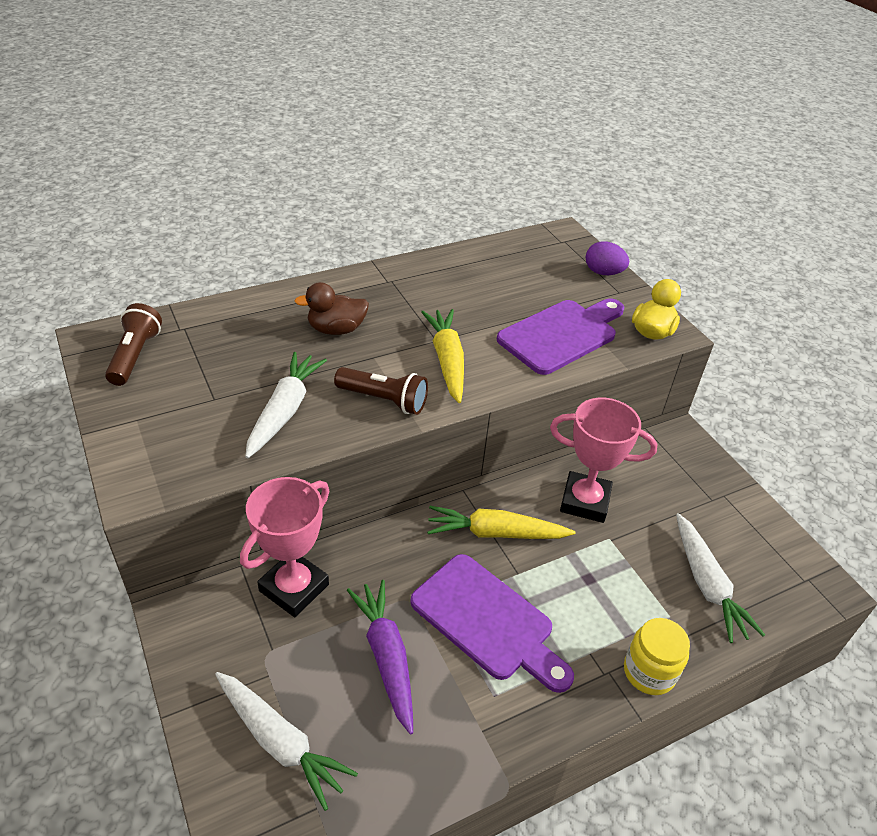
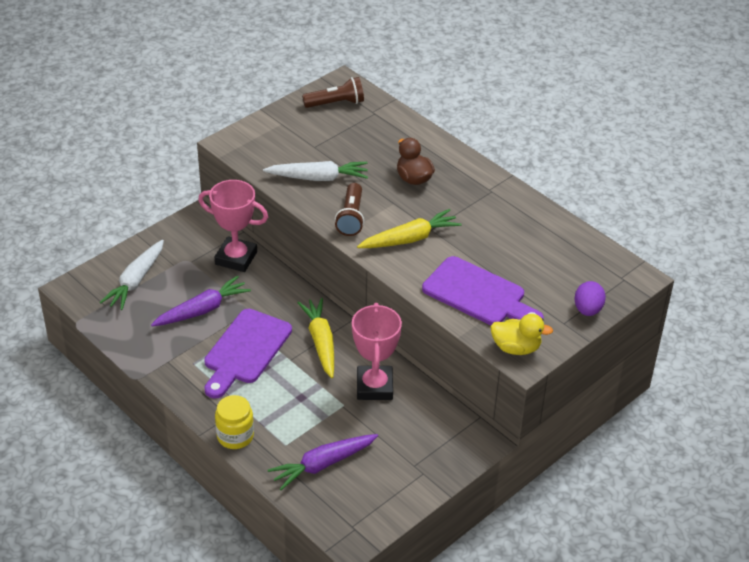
camera: 75 degrees right, 0 degrees up
white carrot [676,513,765,643] -> purple carrot [268,434,378,490]

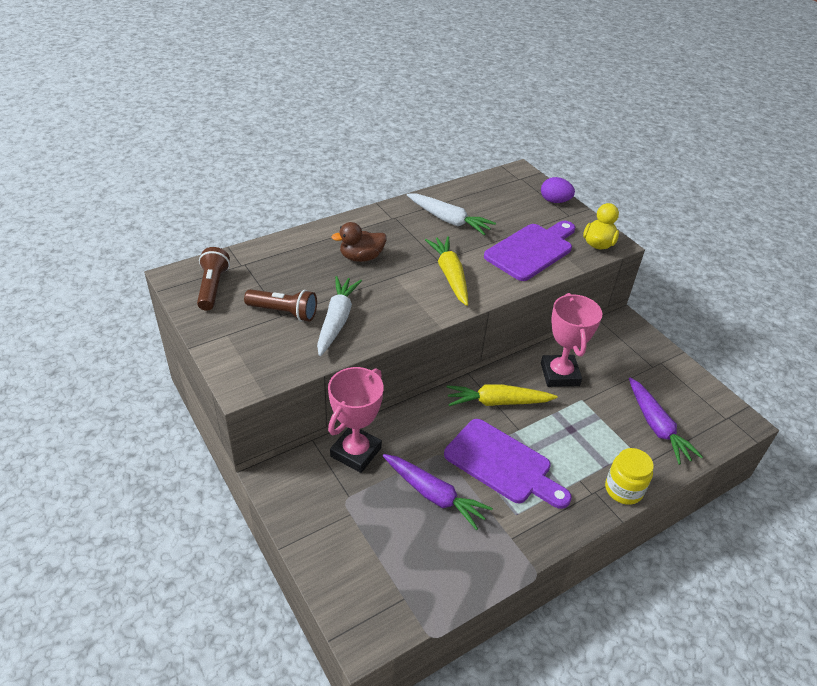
camera: 80 degrees left, 0 degrees up
white carrot [99,240,164,310] -> white carrot moved to [407,194,496,235]
purple carrot [151,276,251,326] -> purple carrot turned 150 degrees clockwise [383,454,493,530]
brown flashlight [335,183,364,236] -> brown flashlight moved to [244,289,317,322]
pink trophy [352,303,402,400] -> pink trophy turned 75 degrees clockwise [541,293,602,387]

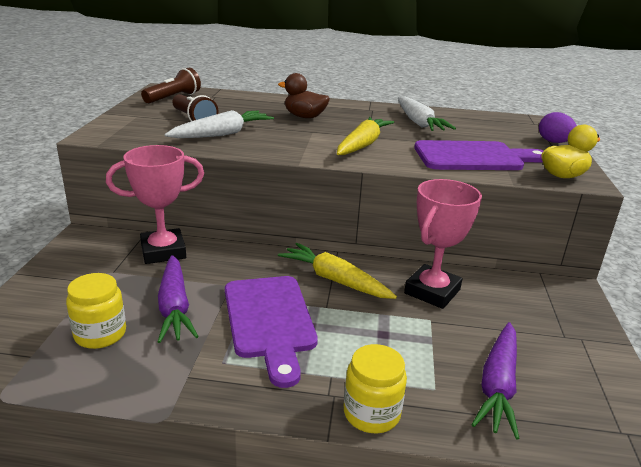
camera: 40 degrees right, 15 degrees down
none -> yellow jar [66,273,126,349]

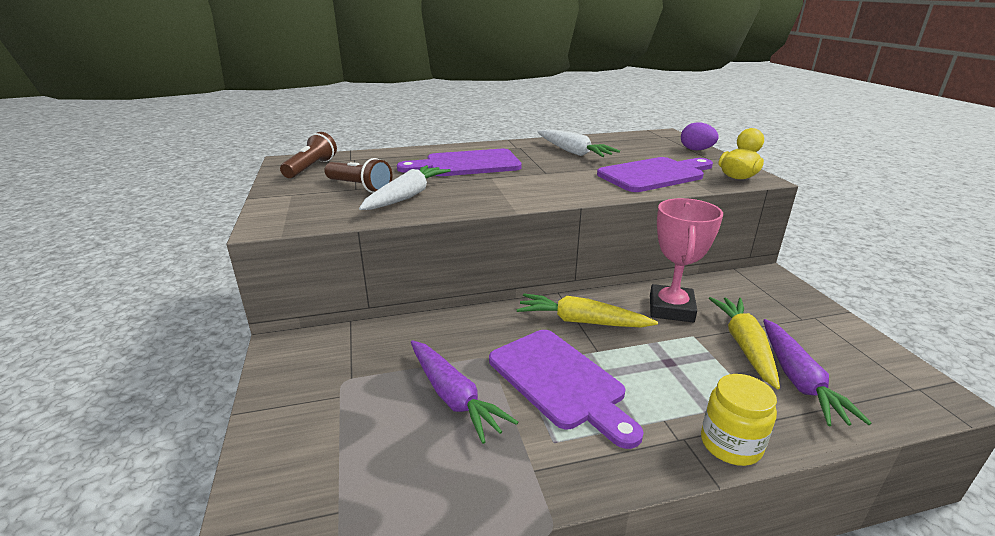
camera: 20 degrees left, 0 degrees up
yellow jar [66,273,126,349] -> none
pink trophy [106,145,204,264] -> none
brown duck [278,73,330,118] -> purple cutting board [397,149,522,176]
yellow carrot [337,117,394,155] -> yellow carrot moved to [709,297,780,389]

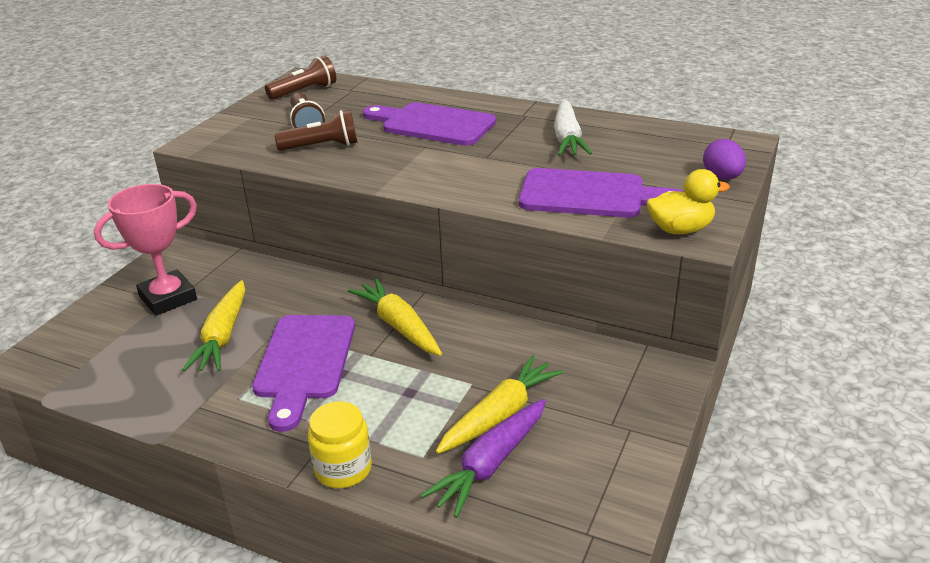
camera: 40 degrees right, 5 degrees up
white carrot [359,165,451,210] -> brown flashlight [274,110,358,151]
purple carrot [411,340,518,444] -> yellow carrot [182,280,245,371]
pink trophy [650,198,723,323] -> pink trophy moved to [94,184,197,316]

